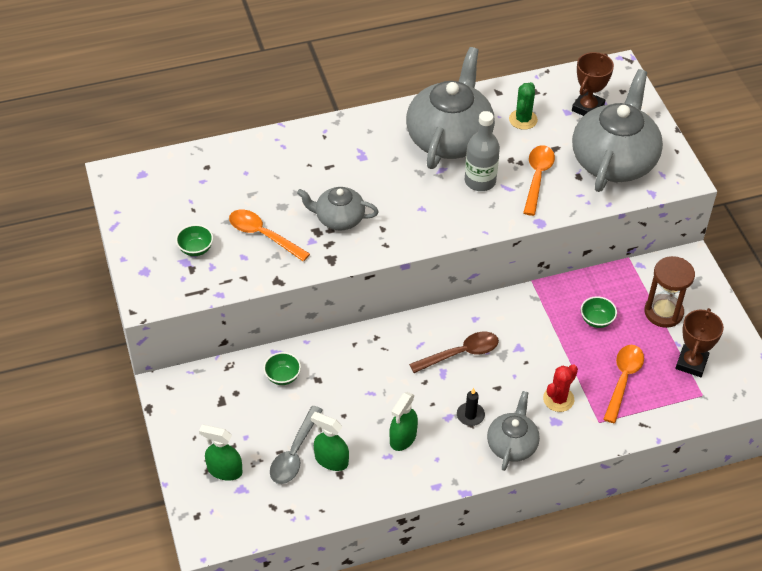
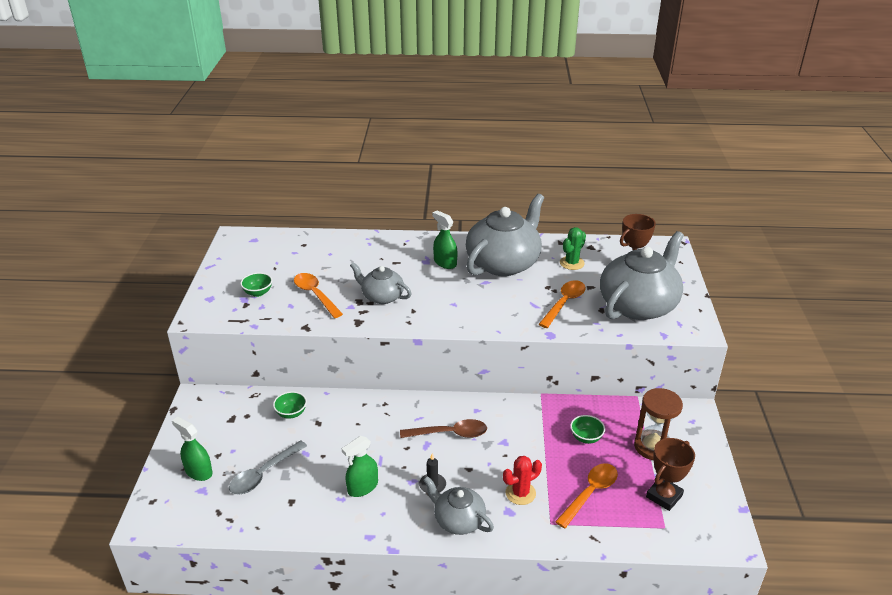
camera: 20 degrees right, 15 degrees down
green spray bottle [311,412,349,471] -> green spray bottle moved to [433,211,457,269]
grey bottle [465,111,500,191] -> none
grey teapot [487,391,540,471] -> grey teapot turned 90 degrees counterclockwise [423,476,494,535]

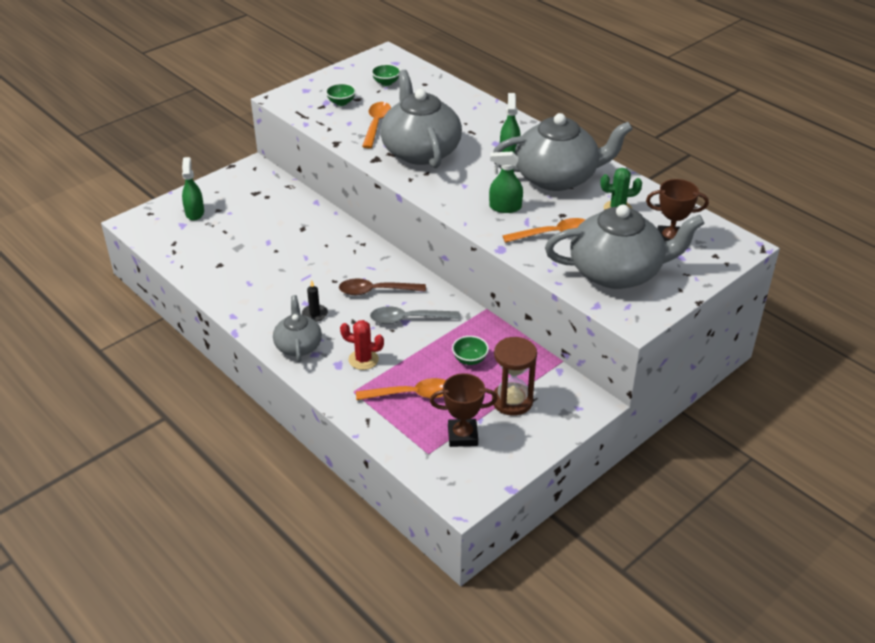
camera: 45 degrees right, 5 degrees up
grey spoon [229,440,307,494] -> grey spoon moved to [370,306,460,324]
green bowl [273,391,307,419] -> green bowl moved to [371,64,401,86]
green spray bottle [342,436,378,497] -> green spray bottle moved to [489,151,523,213]
grey teapot [350,262,412,304] -> grey teapot [380,70,462,168], size x1.86
brown spoon [400,419,487,438] -> brown spoon turned 135 degrees clockwise [339,278,426,295]

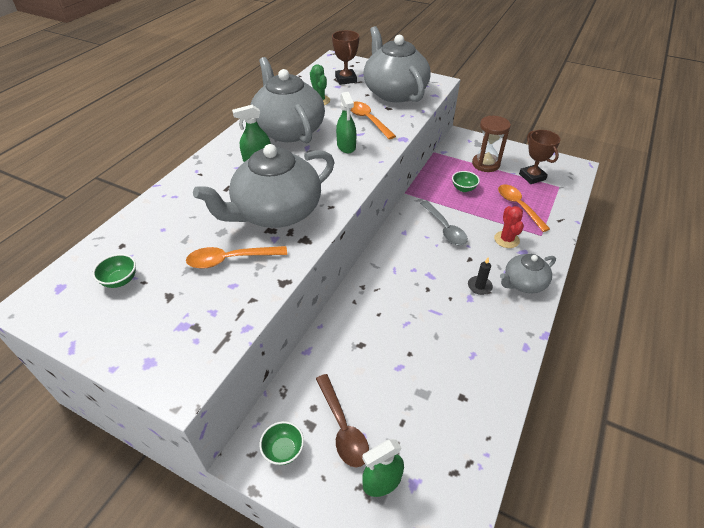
camera: 110 degrees left, 5 degrees up
green bowl [326,83,356,106] -> green bowl moved to [260,421,304,465]
brown spoon [339,278,426,295] -> brown spoon moved to [316,374,369,467]

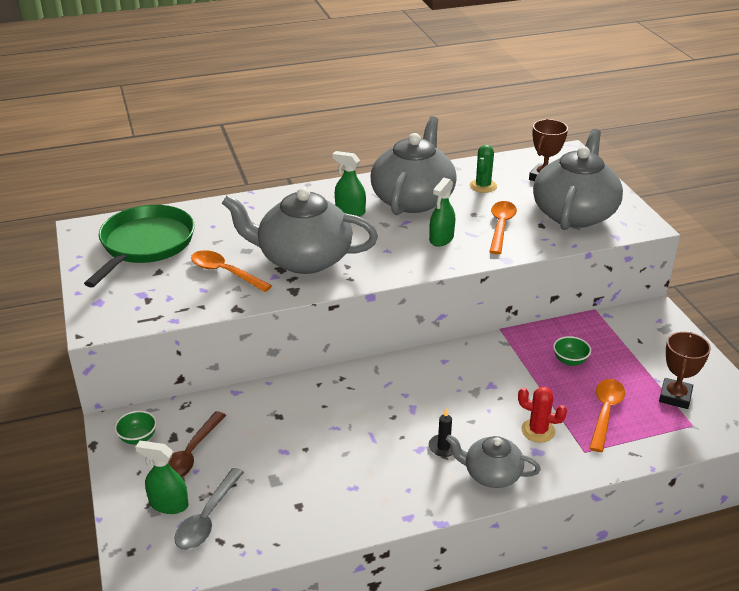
camera: 45 degrees right, 10 degrees down
green bowl [93,254,136,288] -> green pan [84,205,195,288]
grey spoon [420,200,468,245] -> grey spoon moved to [175,468,244,550]
brown hourglass [472,116,511,172] -> none
red cactus [494,206,524,248] -> red cactus turned 75 degrees clockwise [518,387,567,443]

